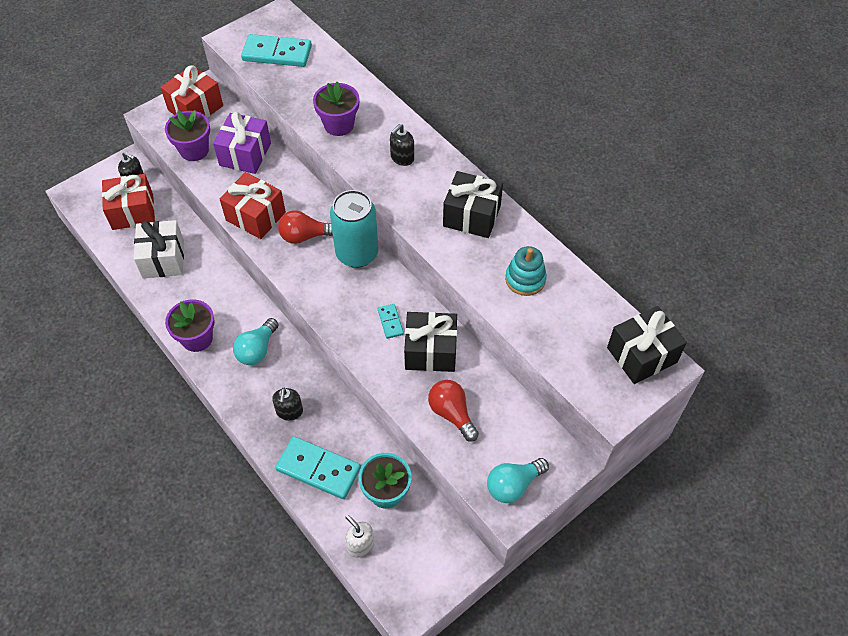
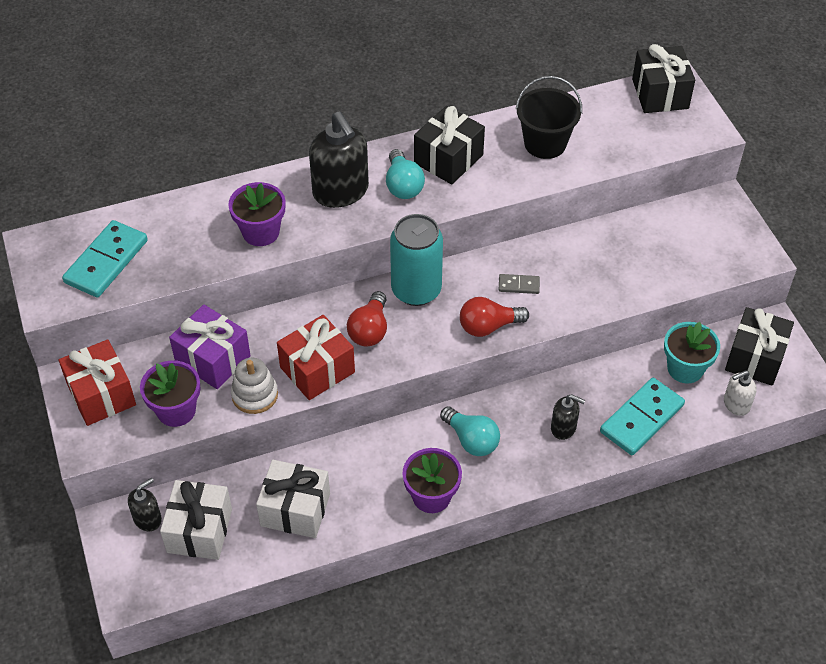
camera: 70 degrees left, 5 degrees down
red gift [102,174,155,230] -> white gift [160,480,232,560]
turquoise domino [378,304,404,339] -> grey domino [499,274,540,294]
black soap dispenser [390,124,414,166] -> black soap dispenser [309,112,369,208], size x1.93
black gift [404,312,457,372] -> black gift moved to [725,307,794,386]
red light bulb [428,380,479,442] -> red light bulb moved to [460,297,529,337]
turquoise light bulb [487,458,549,503] -> turquoise light bulb moved to [386,149,425,199]
turquoise stacking toy [505,246,547,296] -> black bucket [516,76,582,159]
none -> white stacking toy [231,358,278,414]

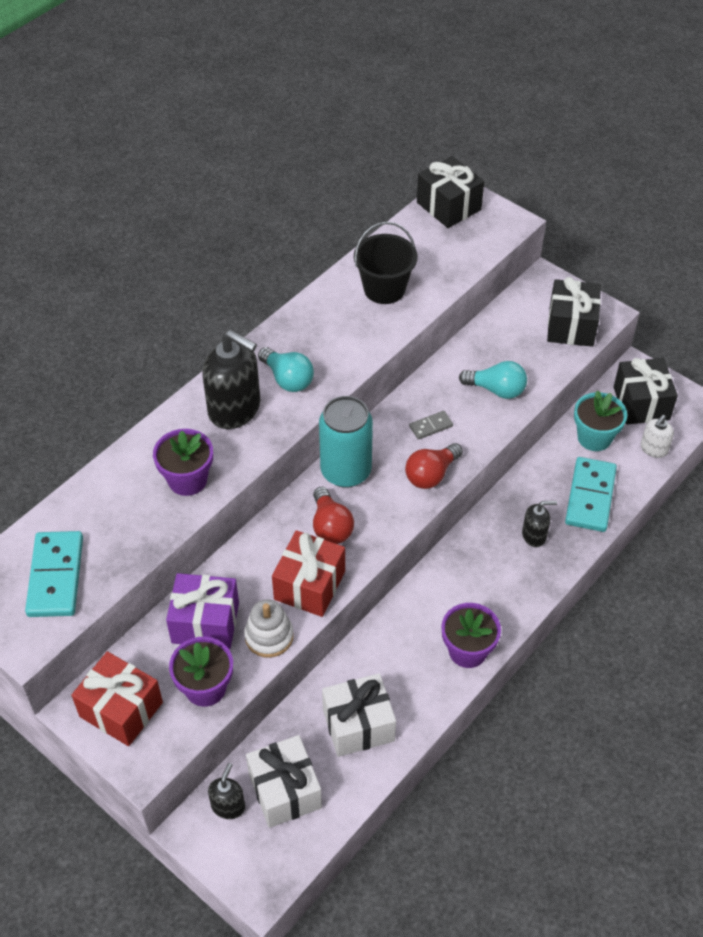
camera: 30 degrees left, 0 degrees up
black gift [414,106,485,185] -> black gift moved to [547,277,601,347]
turquoise light bulb [440,406,500,456] -> turquoise light bulb moved to [459,361,527,399]

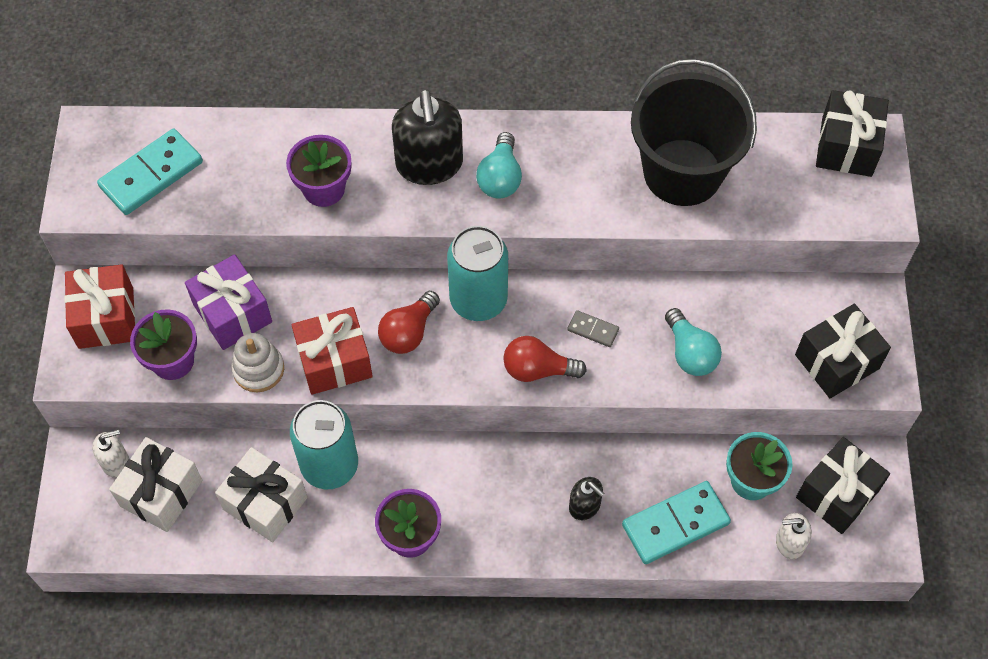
camera: 50 degrees right, 10 degrees up
black soap dispenser [208,763,245,819] -> white soap dispenser [92,429,129,477]
black bucket [354,221,418,304] -> black bucket [631,59,757,206], size x1.57
none -> turquoise can [290,400,358,489]

